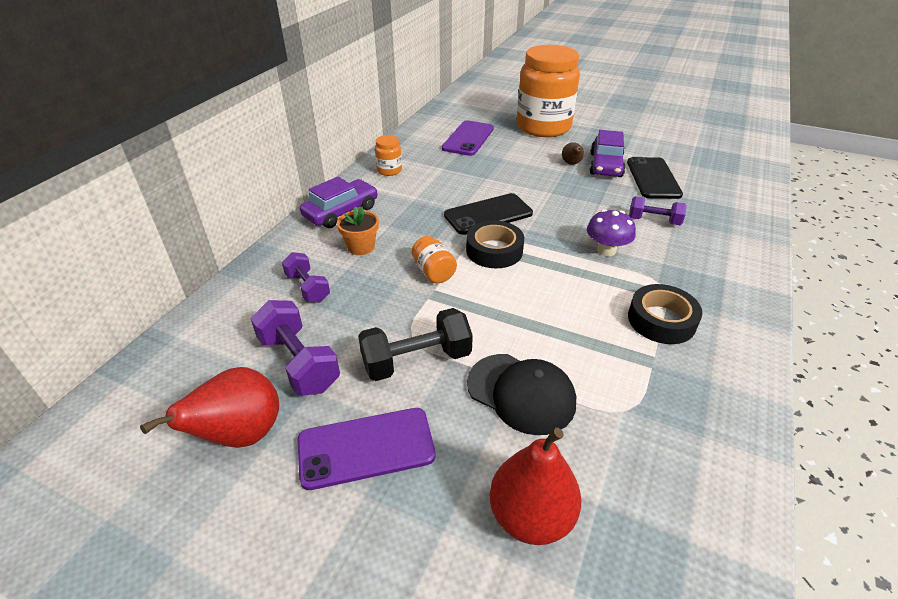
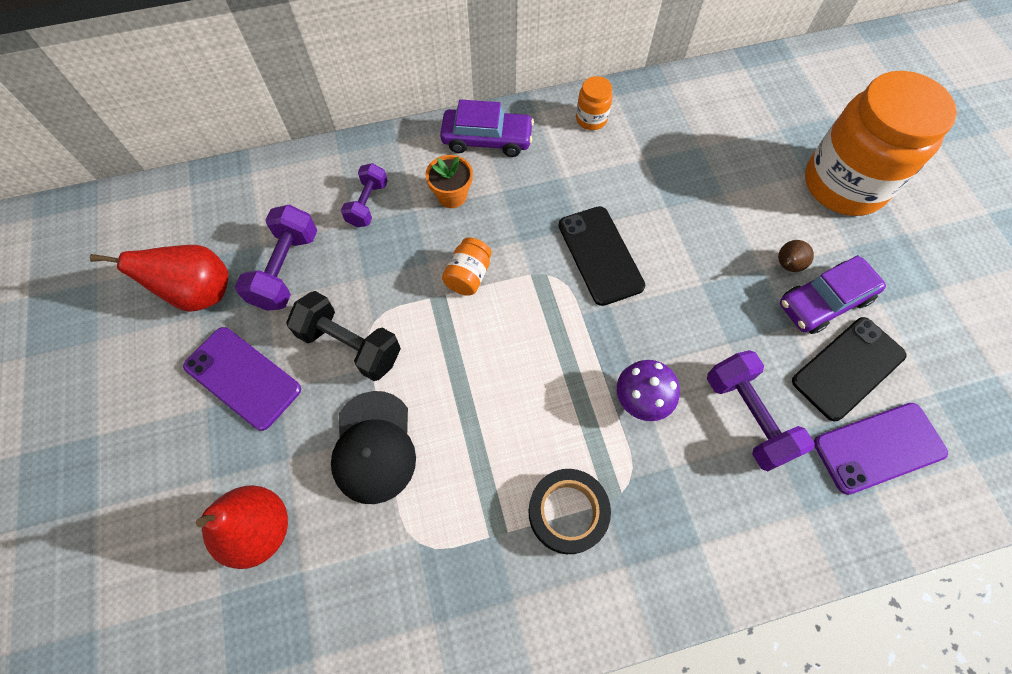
camera: 50 degrees right, 25 degrees up
purple phone [442,120,494,156] -> purple phone moved to [814,403,948,495]
black phone [444,193,533,235] -> black phone turned 45 degrees clockwise [558,206,645,306]
black tape [466,220,524,268] -> none
purple dumbbell [629,196,687,225] -> purple dumbbell [707,350,815,471], size x1.54

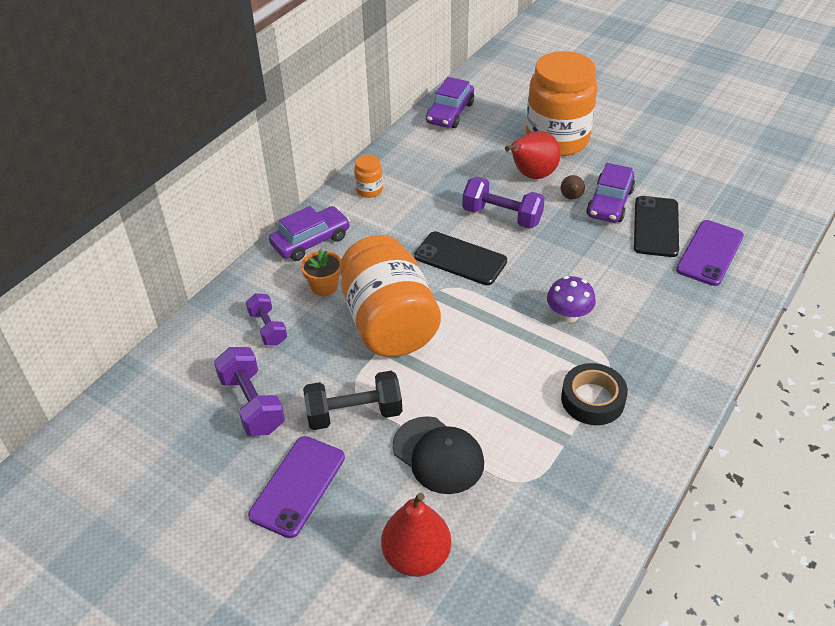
camera: 40 degrees left, 20 degrees down
red pear [90,245,228,312] -> red pear moved to [505,131,561,179]
purple phone [183,327,301,431] -> purple phone turned 60 degrees counterclockwise [248,436,345,538]
orange jar [442,237,492,296] -> orange jar [340,235,441,357], size x2.48
purple dumbbell [707,350,815,471] -> purple dumbbell moved to [462,177,545,229]
none -> purple car [426,77,474,128]

